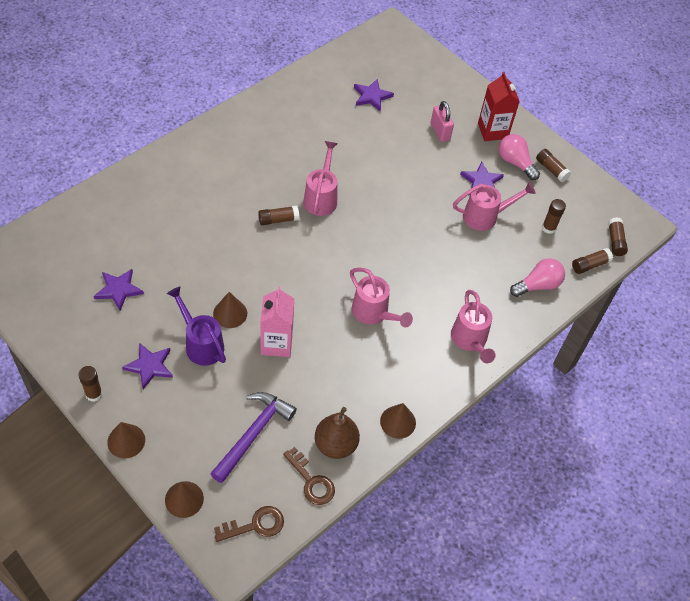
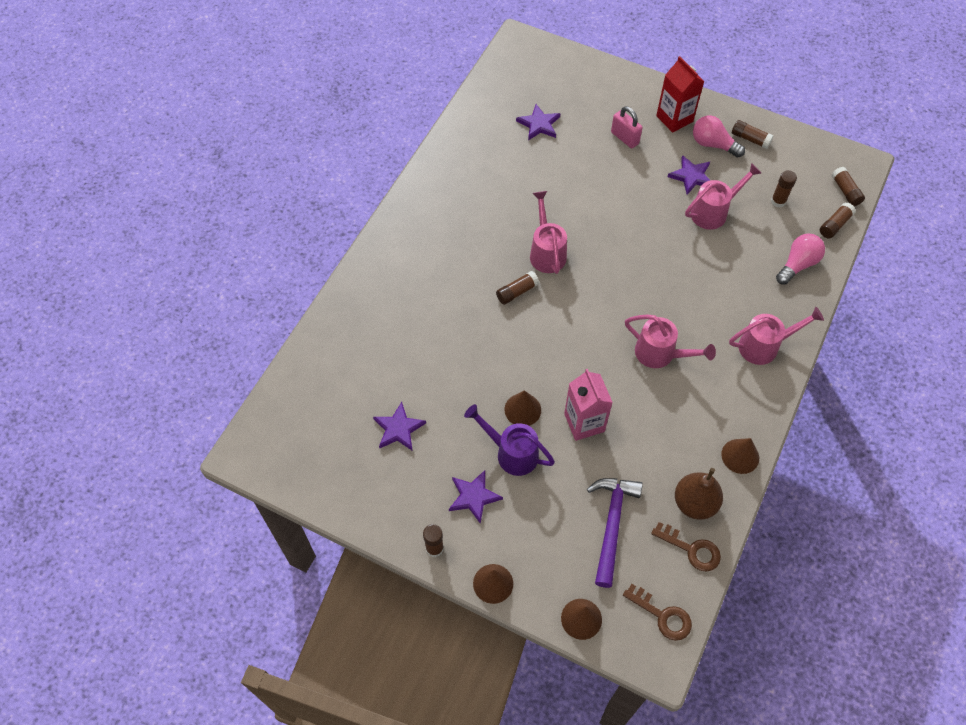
camera: 15 degrees left, 5 degrees up
brown key [214,506,284,542] -> brown key turned 75 degrees clockwise [623,584,692,641]
pink watering can [451,290,496,363] -> pink watering can turned 75 degrees counterclockwise [729,307,824,365]

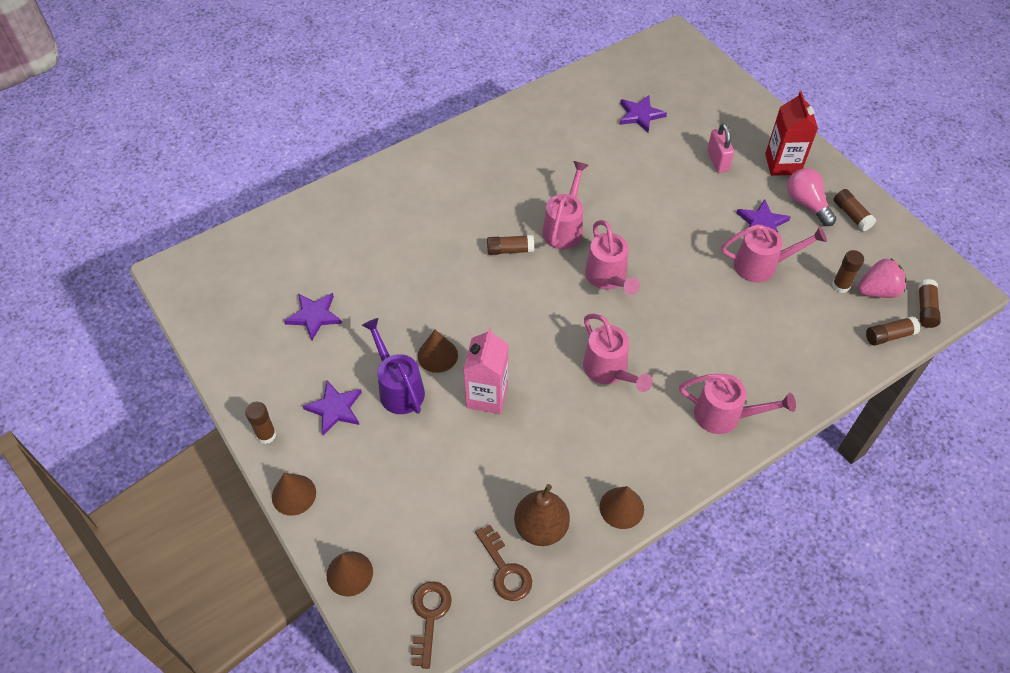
camera: 30 degrees right, 5 degrees down
purple hammer [587,478,643,588] -> none
brown key [623,584,692,641] -> brown key turned 150 degrees counterclockwise [411,581,452,669]
pink light bulb [776,233,825,285] -> none
none -> pink watering can [585,220,640,295]
none -> pink strawberry [857,259,907,298]

